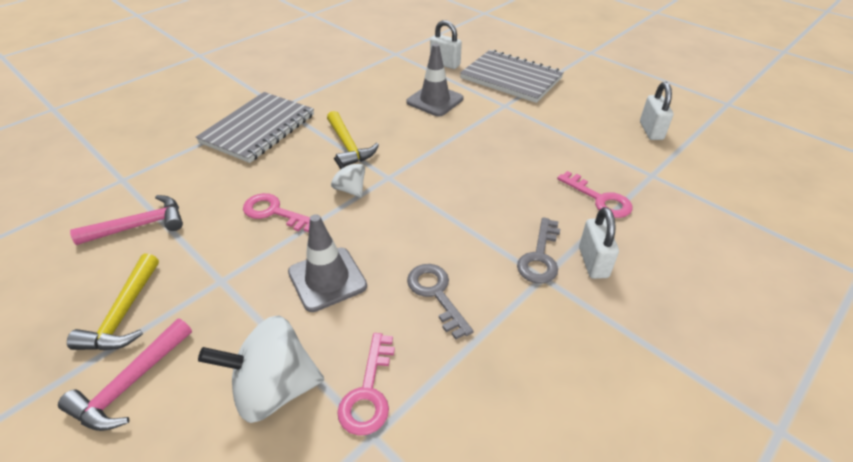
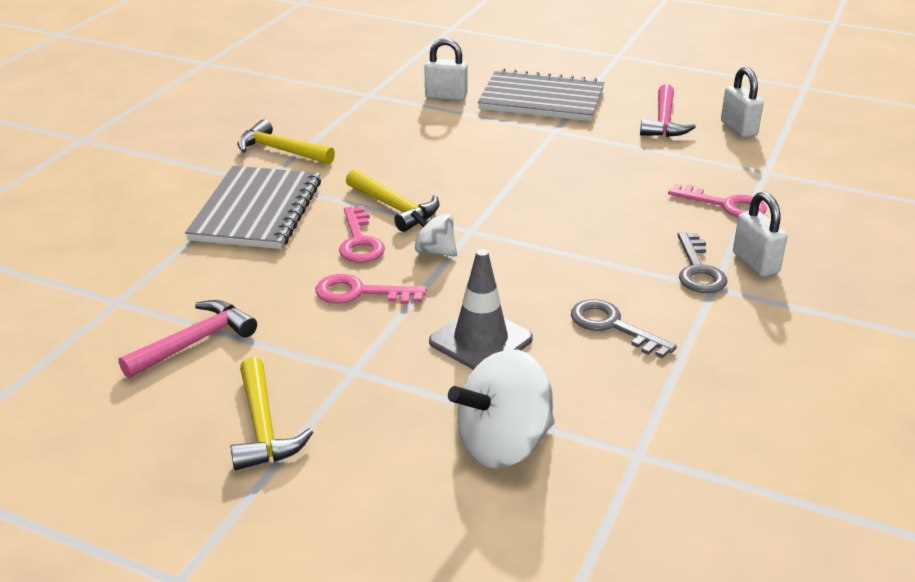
camera: 20 degrees left, 10 degrees down
pink hammer [58,319,192,431] -> pink hammer moved to [640,84,696,137]
pink key [337,333,395,436] -> pink key moved to [339,206,385,263]
grey traffic cone [406,44,464,117] -> none
none -> yellow hammer [237,119,335,164]

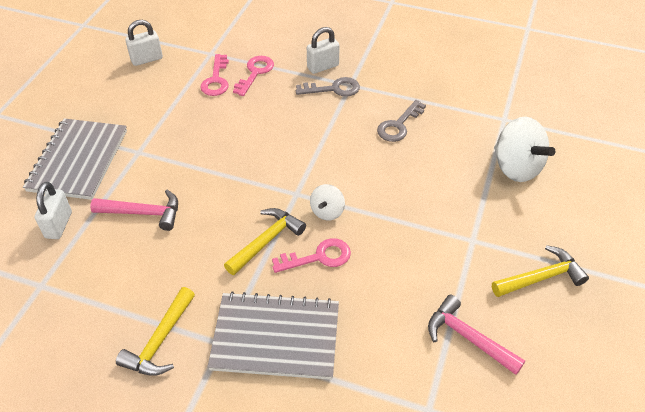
camera: 95 degrees left, 15 degrees up
pink key [316,274,426,304] -> pink key moved to [200,54,229,96]
grey traffic cone [429,249,533,370] -> none
pink hammer [640,84,696,137] -> pink hammer moved to [90,190,178,231]

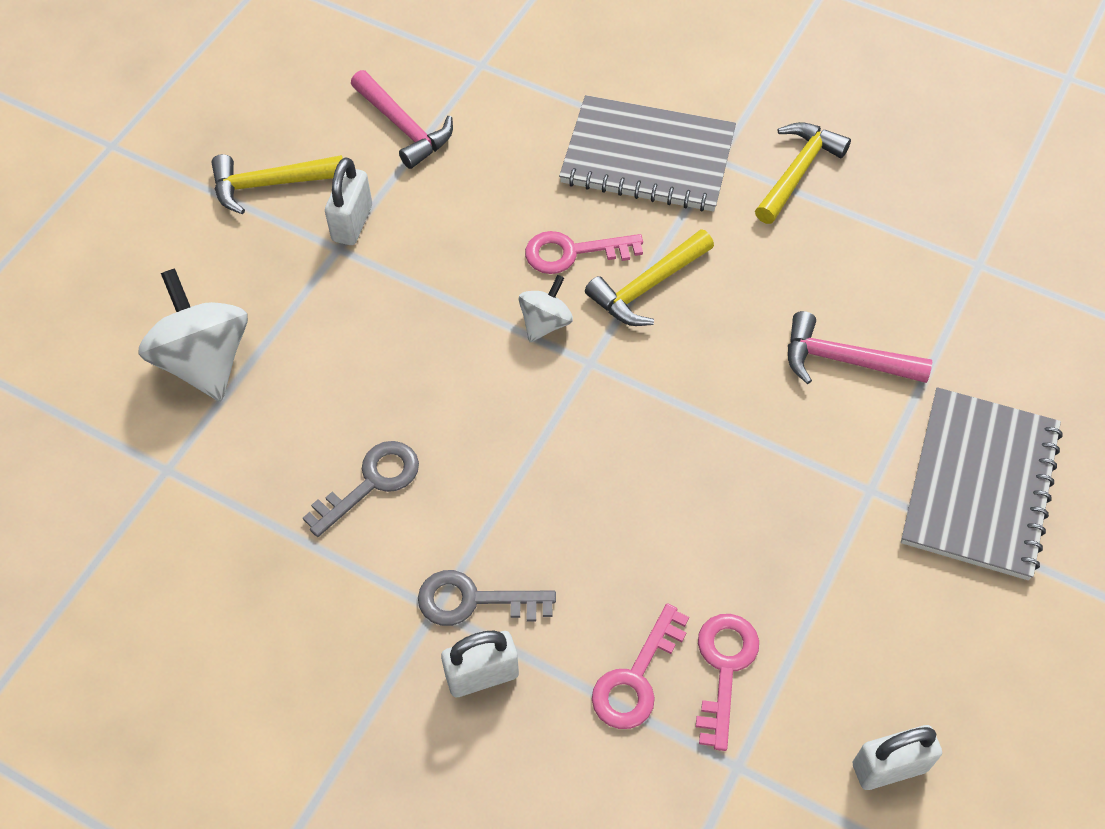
camera: 170 degrees left, 10 degrees up
white padlock [35,182,72,239] -> white padlock moved to [325,157,372,245]

